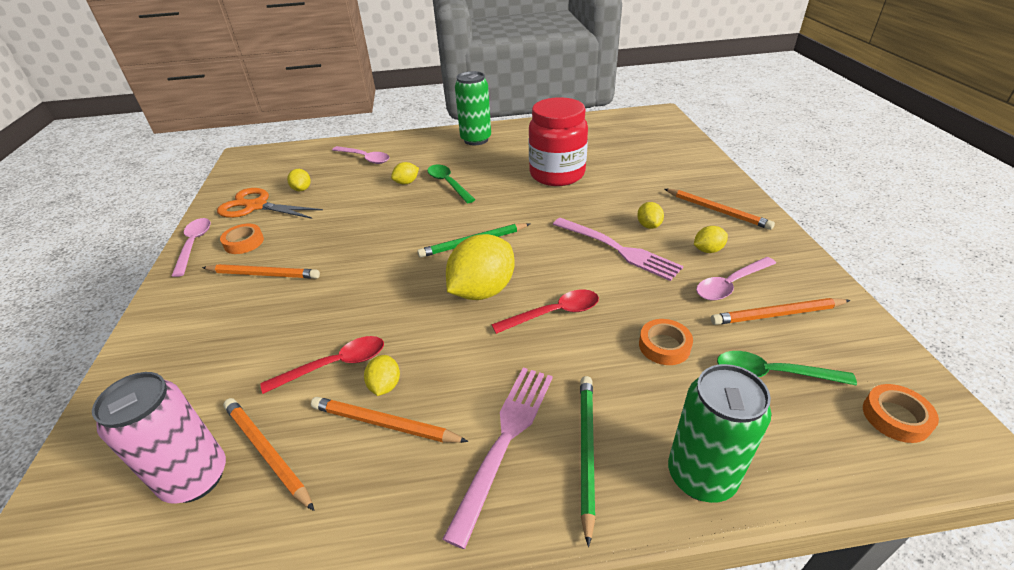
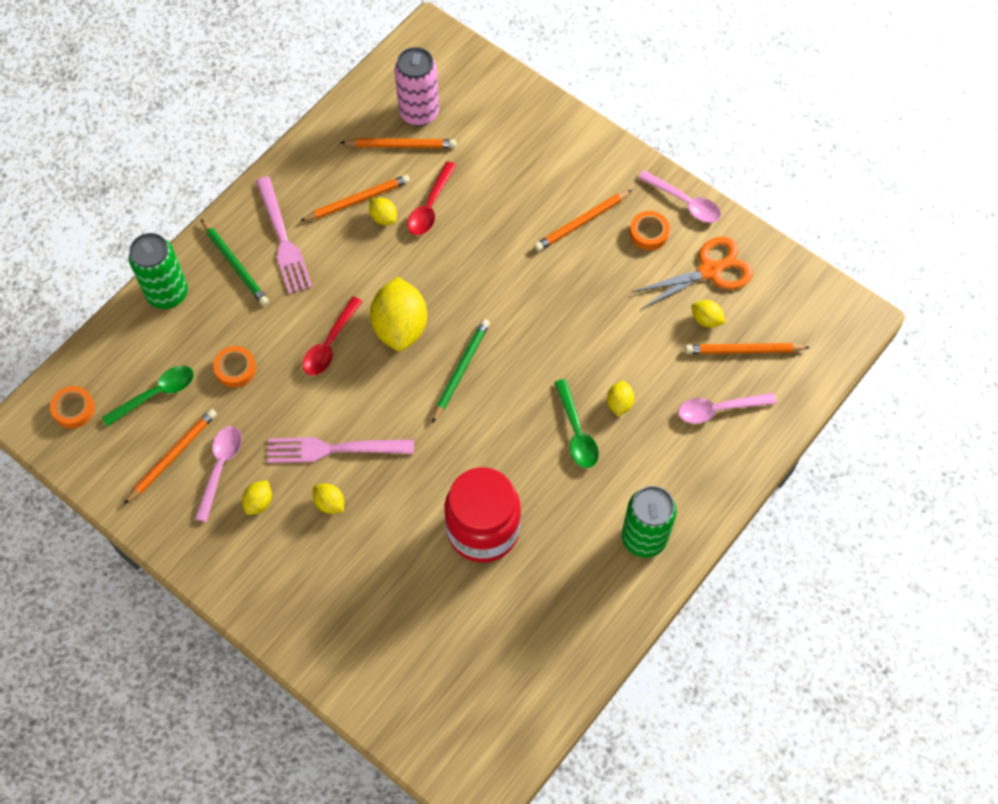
camera: 135 degrees right, 25 degrees up
green spoon [427,165,475,203] -> green spoon turned 60 degrees clockwise [554,379,599,468]
orange pencil [665,189,775,230] -> orange pencil moved to [685,343,810,354]

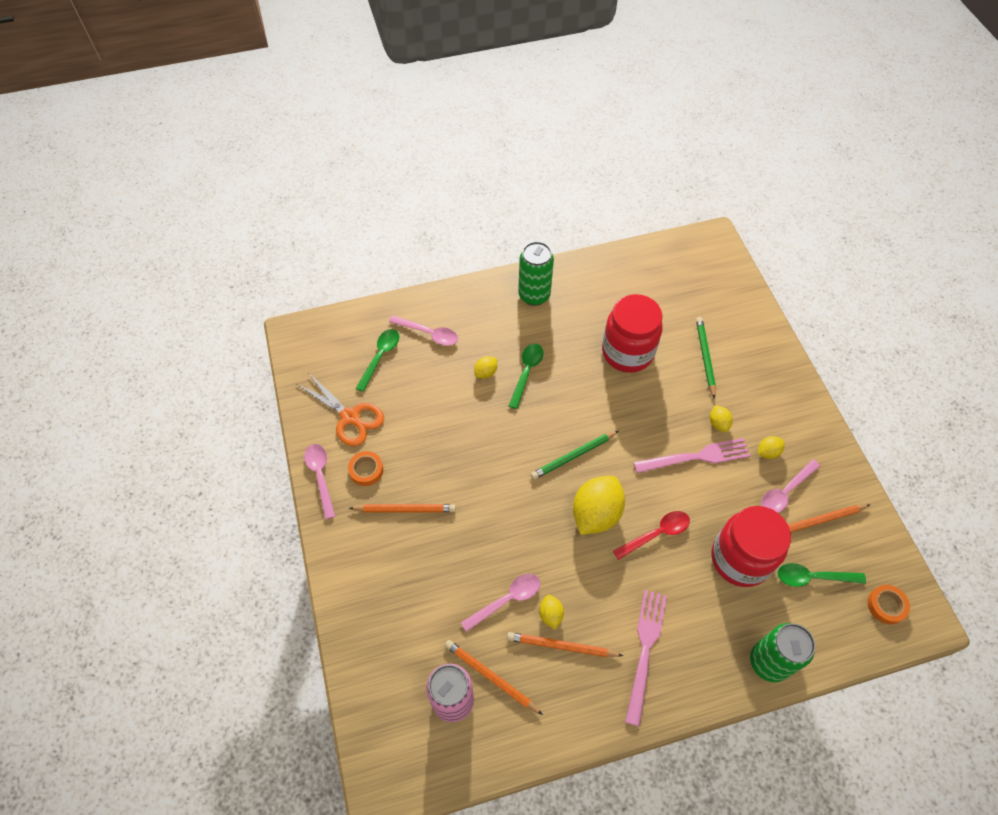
camera: 145 degrees left, 5 degrees down
green pencil [201,219,269,306] -> green pencil moved to [696,317,716,399]
orange tape [213,346,256,388] -> red jar [711,506,791,587]
pink fork [267,437,414,463] -> pink fork turned 45 degrees counterclockwise [634,438,751,473]
red spoon [407,161,456,235] -> pink spoon [461,574,540,632]
orange scissors [632,237,753,309] -> orange scissors turned 150 degrees counterclockwise [297,372,384,446]
orange pencil [685,343,810,354] -> green spoon [355,329,399,392]
yellow lemon [691,300,726,327] -> none

